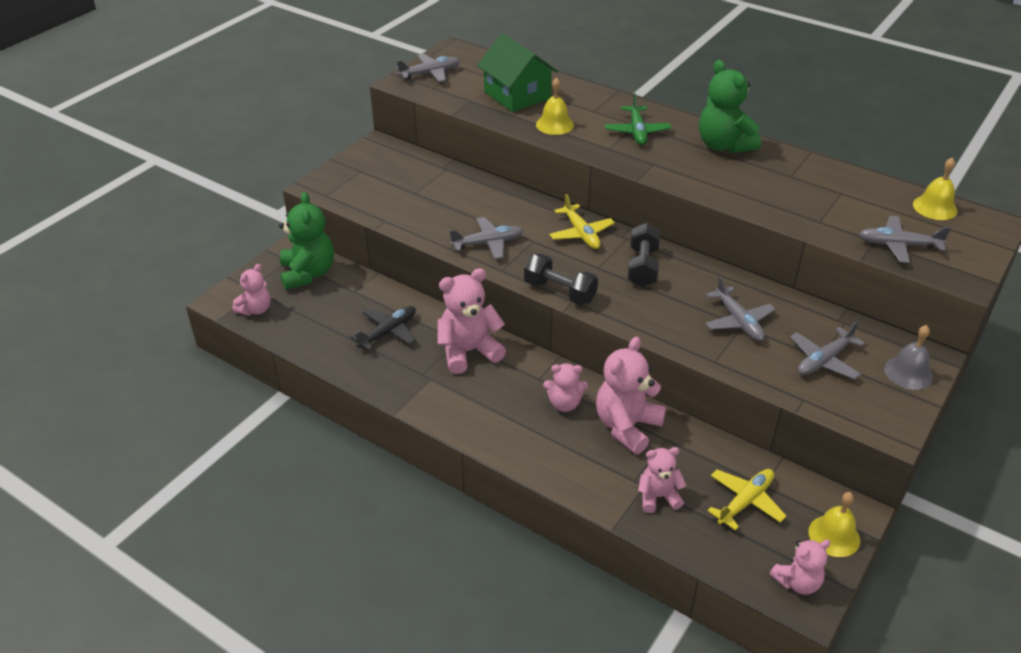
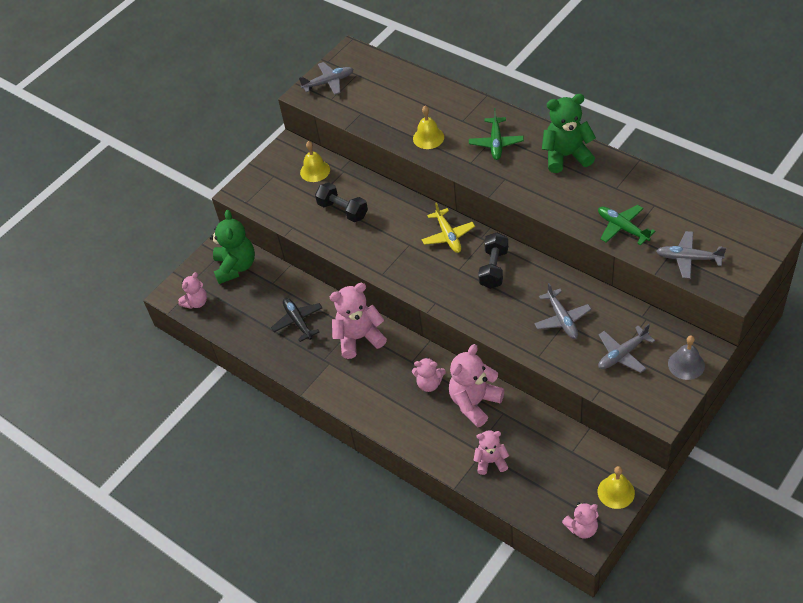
camera: 10 degrees right, 10 degrees up
black plane [350,306,416,351] -> black plane turned 75 degrees counterclockwise [271,298,322,342]
grey plane [449,217,524,259] -> none
green house [477,33,558,112] -> none
black dumbbell [524,254,598,305] -> black dumbbell moved to [315,183,368,222]
green teddy bear [699,60,761,153] -> green teddy bear turned 105 degrees clockwise [542,94,596,173]
yellow plane [707,469,786,530] -> none
yellow bell [913,157,957,220] -> yellow bell moved to [300,141,330,182]
none -> green plane [598,205,655,246]

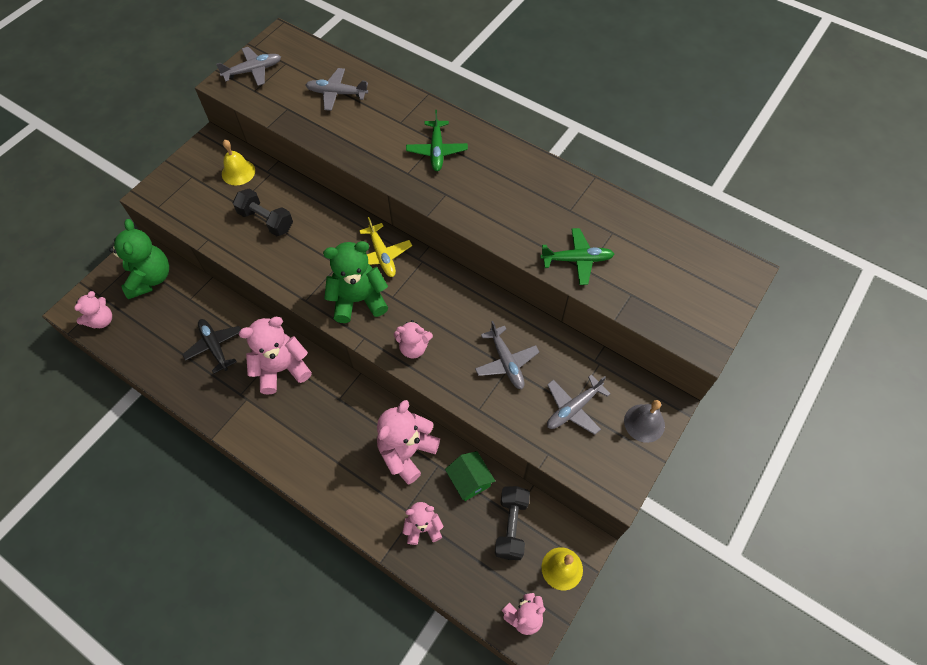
camera: 10 degrees left, 10 degrees up
pink teddy bear [412,357,446,392] -> pink teddy bear moved to [394,320,433,359]
yellow bell [413,106,444,149] -> none
black dumbbell [478,233,508,289] -> black dumbbell moved to [495,486,530,560]
green teddy bear [542,94,596,173] -> green teddy bear moved to [323,241,388,323]
green plane [598,205,655,246] -> green plane turned 135 degrees clockwise [540,228,614,285]
grey plane [656,231,726,279] -> grey plane moved to [306,68,368,111]
none -> green house [445,451,495,501]

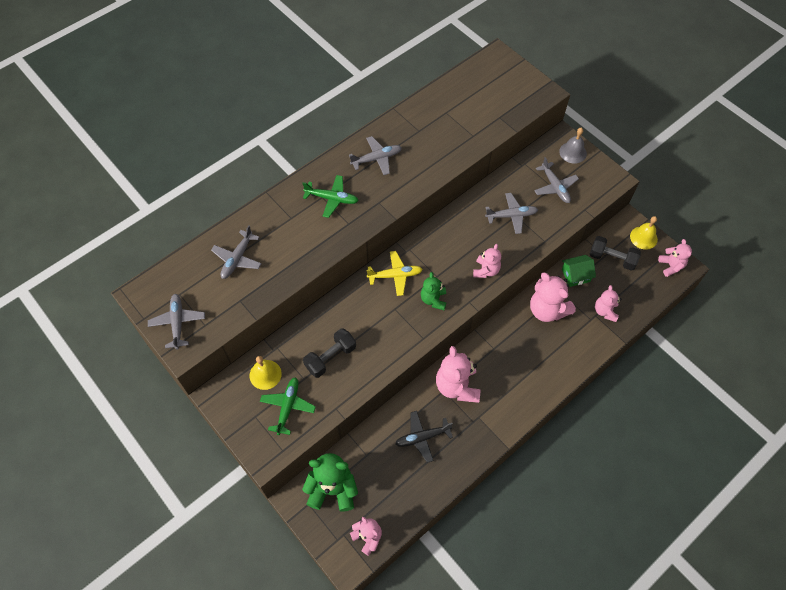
camera: 75 degrees left, 0 degrees up
green teddy bear [323,241,388,323] -> green teddy bear [421,272,446,310], size x0.60
green plane [540,228,614,285] -> green plane moved to [260,377,316,435]
none -> grey plane [349,136,402,175]

